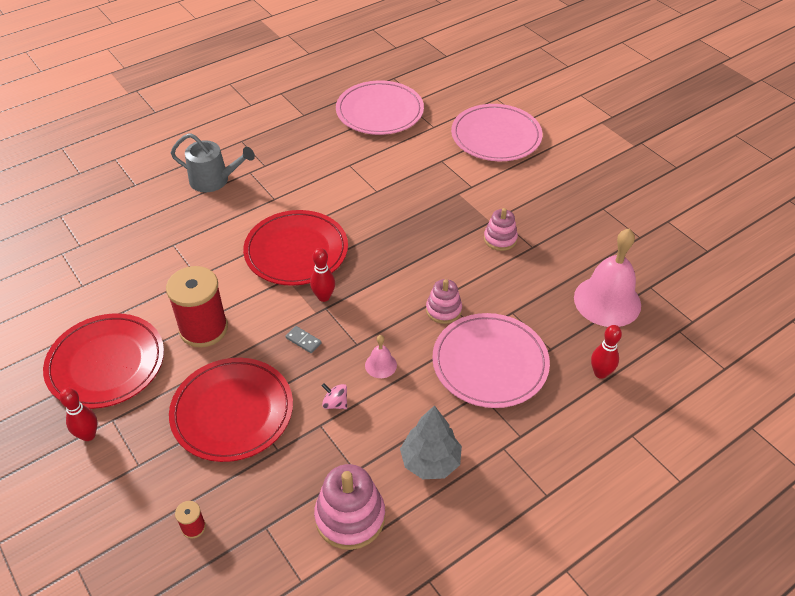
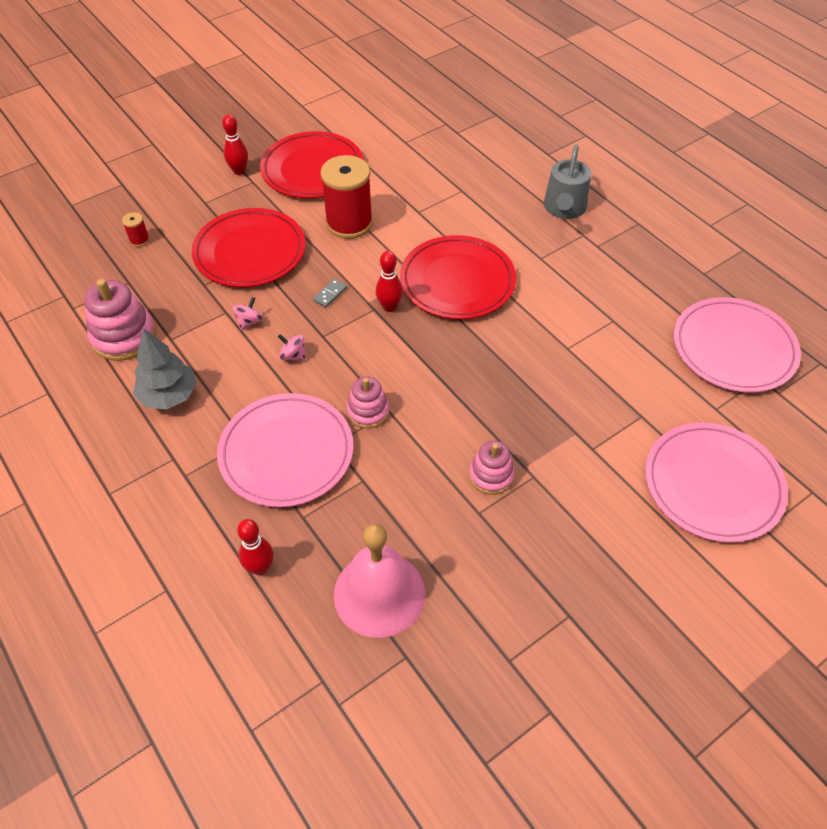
camera: 90 degrees right, 5 degrees up
pink bell [365,335,397,378] -> pink spinning top [278,334,305,361]

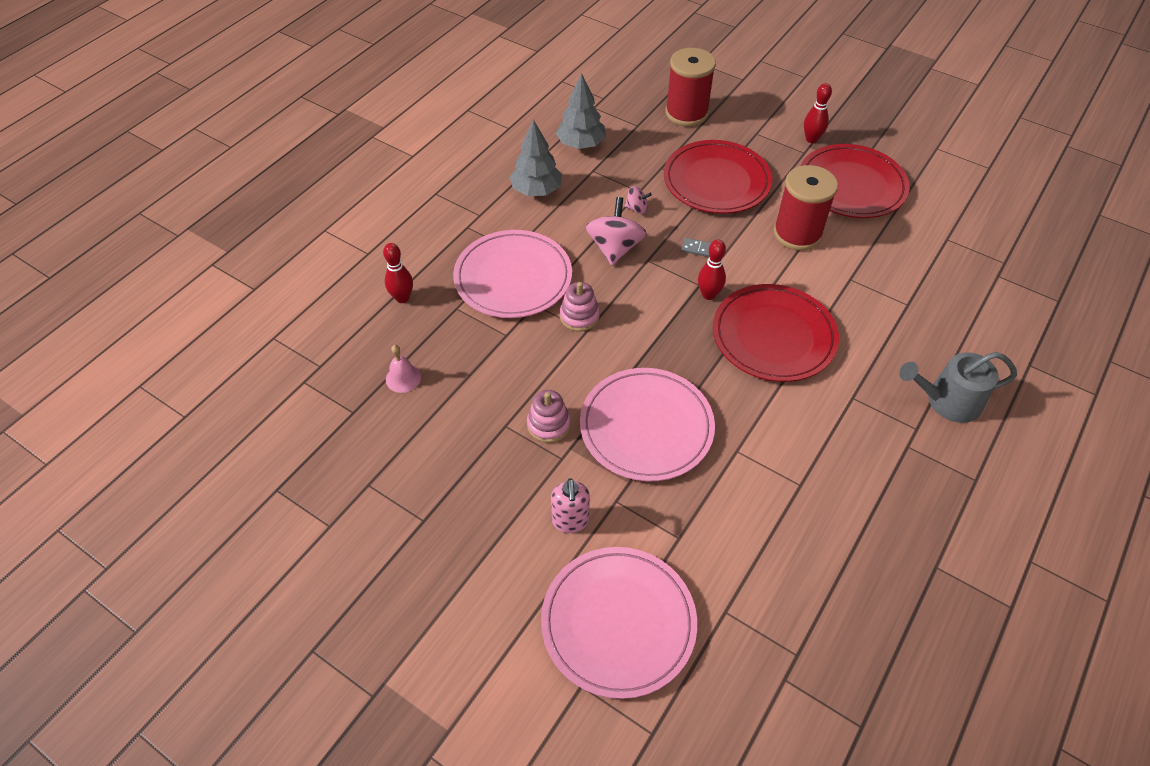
camera: 70 degrees right, 0 degrees up
pink stacking toy [84,279,156,361] -> grey tree [556,73,606,149]
red spool [122,212,150,247] -> red spool [665,48,716,126], size x2.39
pink spinning top [278,334,305,361] -> pink spinning top [586,197,647,266], size x2.00
pink bell [334,524,425,638] -> pink bell [386,345,421,393], size x0.45
pink plate [674,297,801,392] -> pink plate moved to [580,368,715,482]
none -> pink soap dispenser [551,478,590,533]

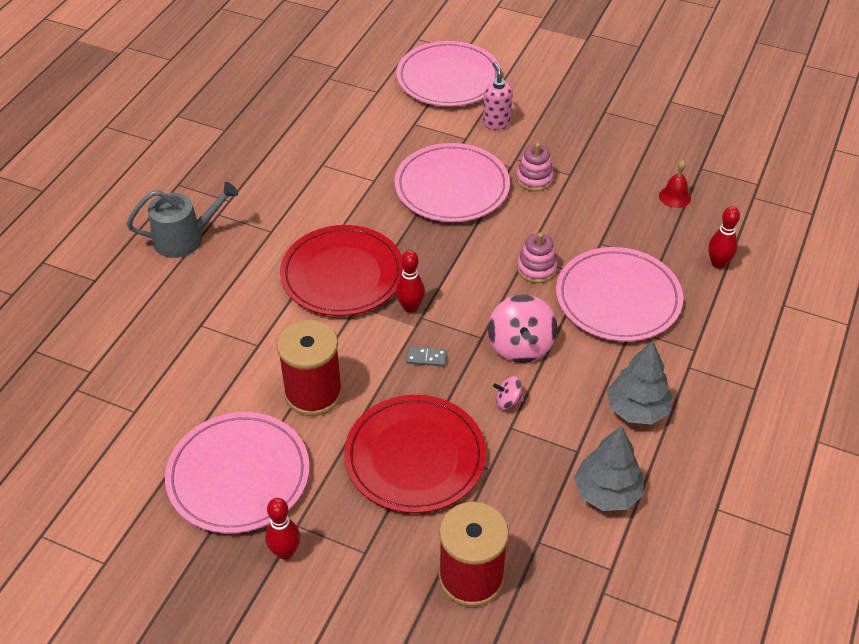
camera: 170 degrees right, 5 degrees down
pink bell [386,345,421,393] -> red bell [659,160,691,208]
red plate [800,144,910,218] -> pink plate [165,412,310,534]

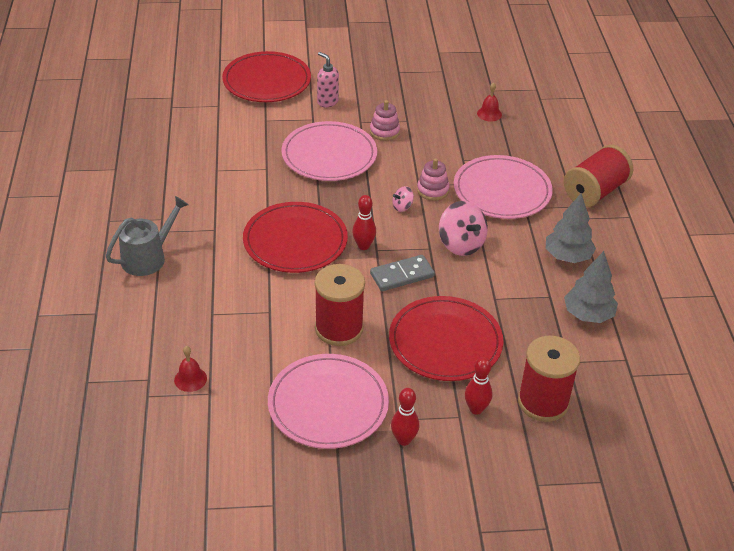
camera: 30 degrees left, 5 degrees down
pink plate [396,41,501,107] -> red plate [222,51,311,102]
grey domino [406,347,447,367] -> grey domino [370,255,435,291], size x1.85
pink spinning top [493,376,524,409] -> pink spinning top moved to [392,186,414,212]
red bowling pin [708,206,740,269] -> red bowling pin moved to [465,357,493,415]
none -> red bell [174,346,207,392]
none -> red spool [564,145,633,207]

